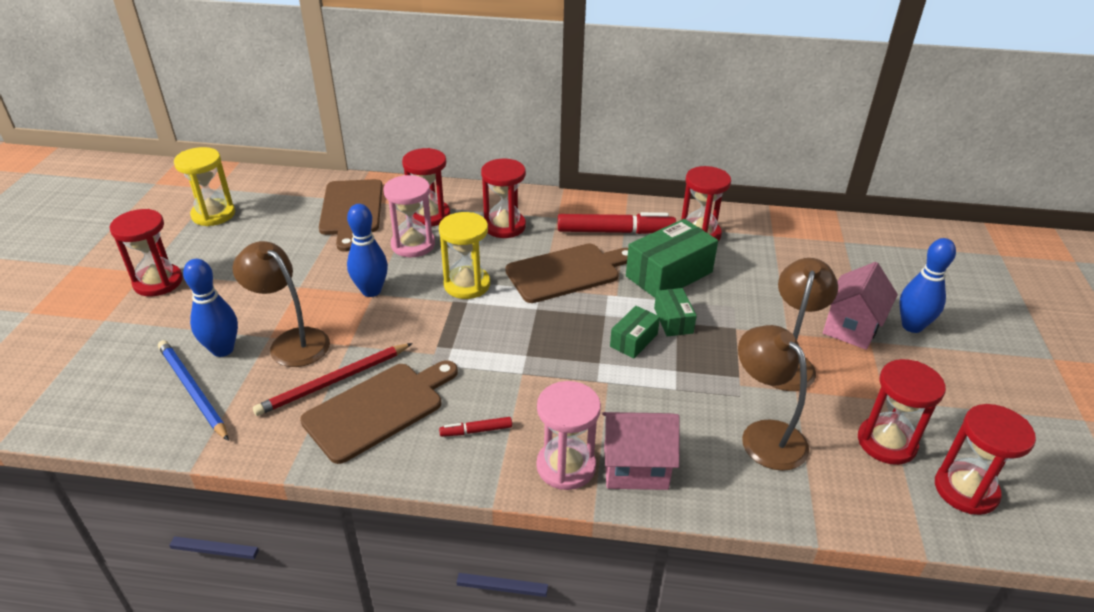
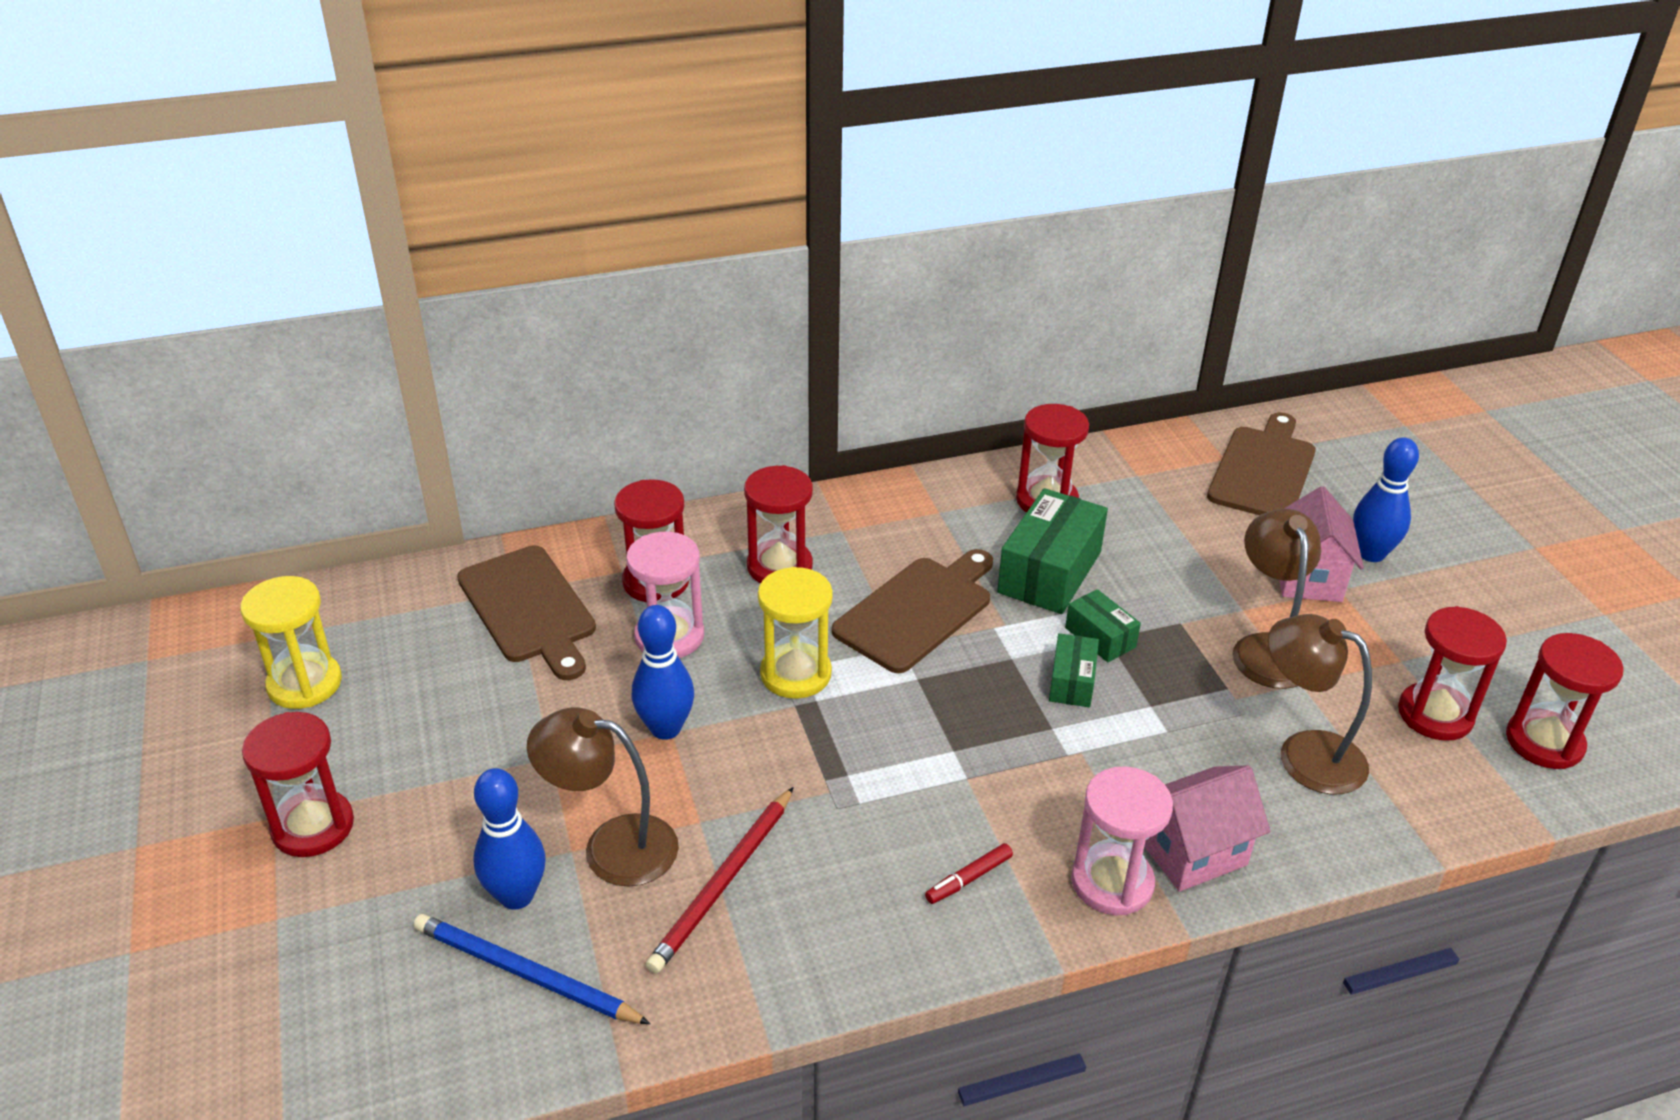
camera: 25 degrees left, 0 degrees up
brown cutting board [300,360,458,464] -> brown cutting board moved to [1207,412,1316,515]
red marker [558,212,676,234] -> none

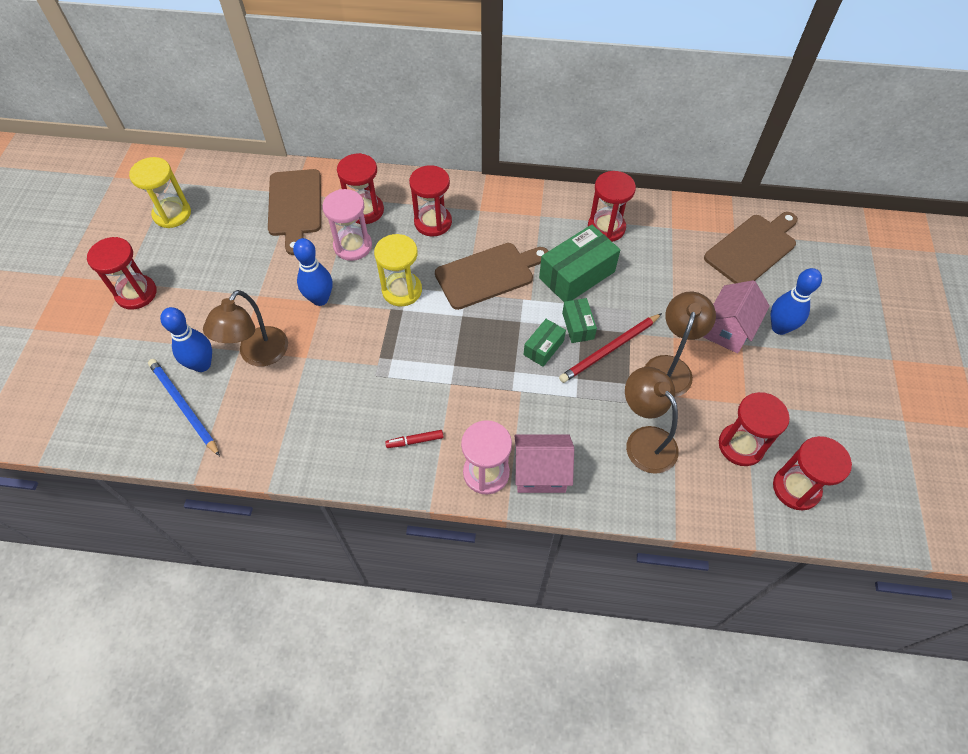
camera: 25 degrees right, 20 degrees up
brown lamp [527,707,679,887] -> brown lamp turned 105 degrees counterclockwise [203,290,288,366]
red pencil [646,787,794,974] -> red pencil moved to [559,313,662,383]

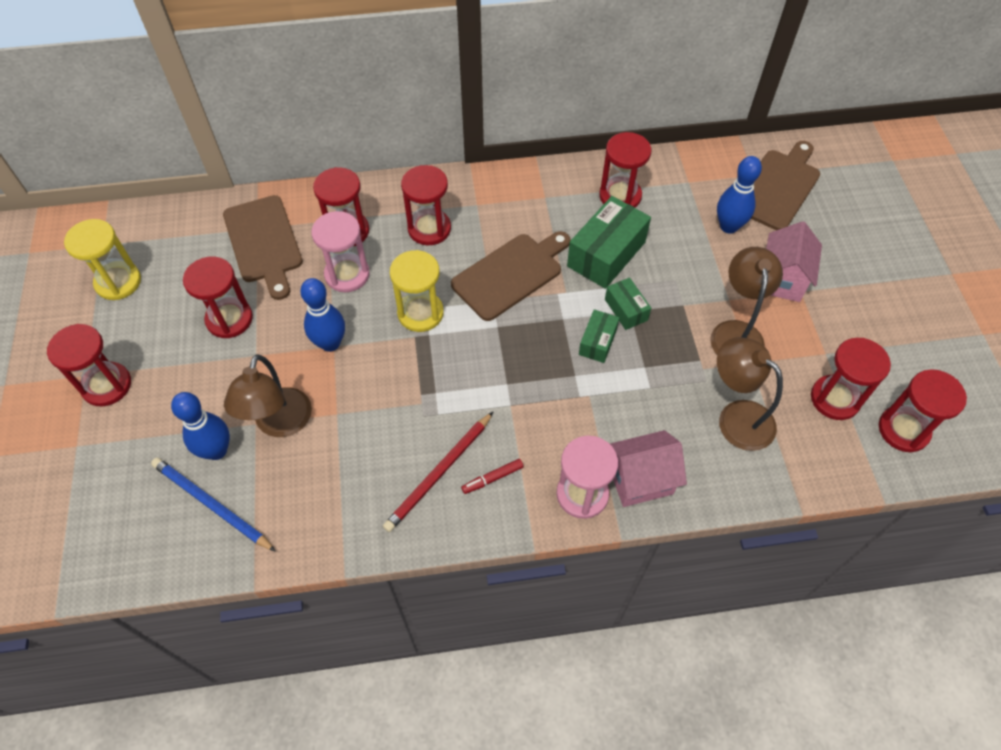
camera: 15 degrees left, 0 degrees up
red pencil [559,313,662,383] -> red pencil moved to [383,412,493,532]
blue bowling pin [771,268,822,335] -> blue bowling pin moved to [717,156,762,234]
none -> red hourglass [183,257,253,338]

